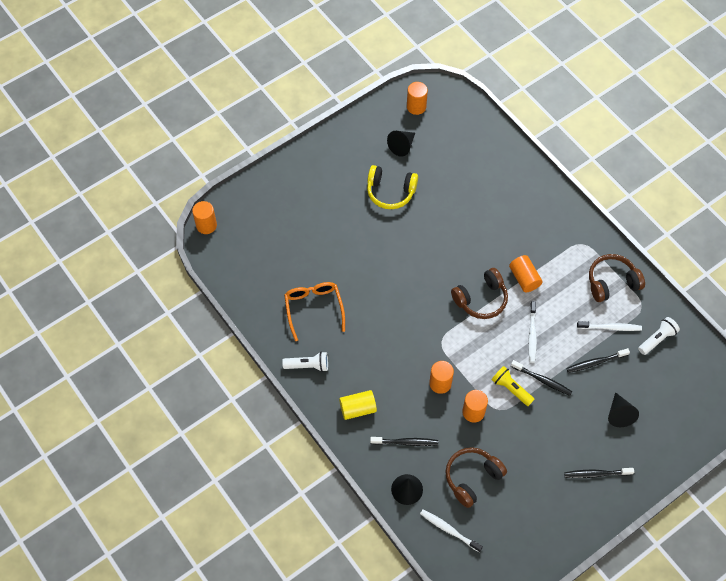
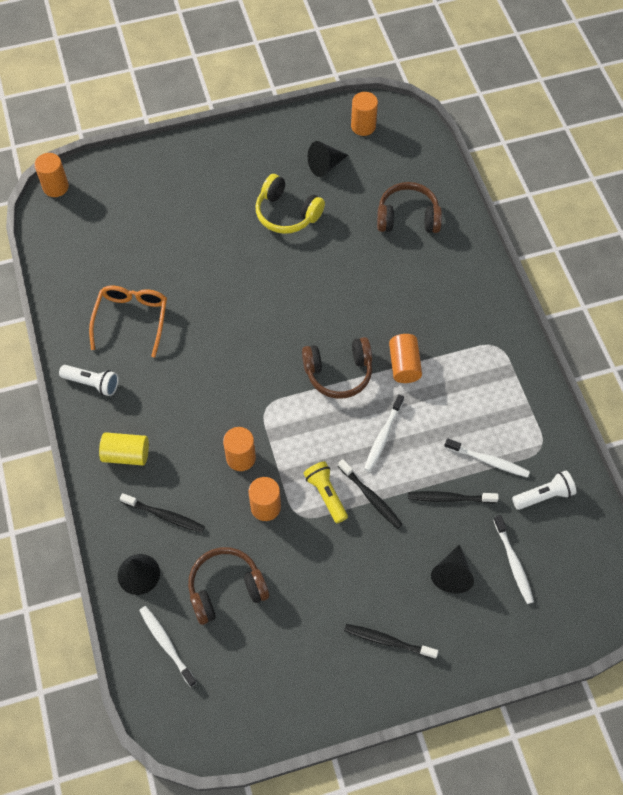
camera: 20 degrees right, 0 degrees up
brown headphones [589,254,645,302] -> brown headphones moved to [377,182,442,233]
none -> white toothbrush [493,515,534,604]

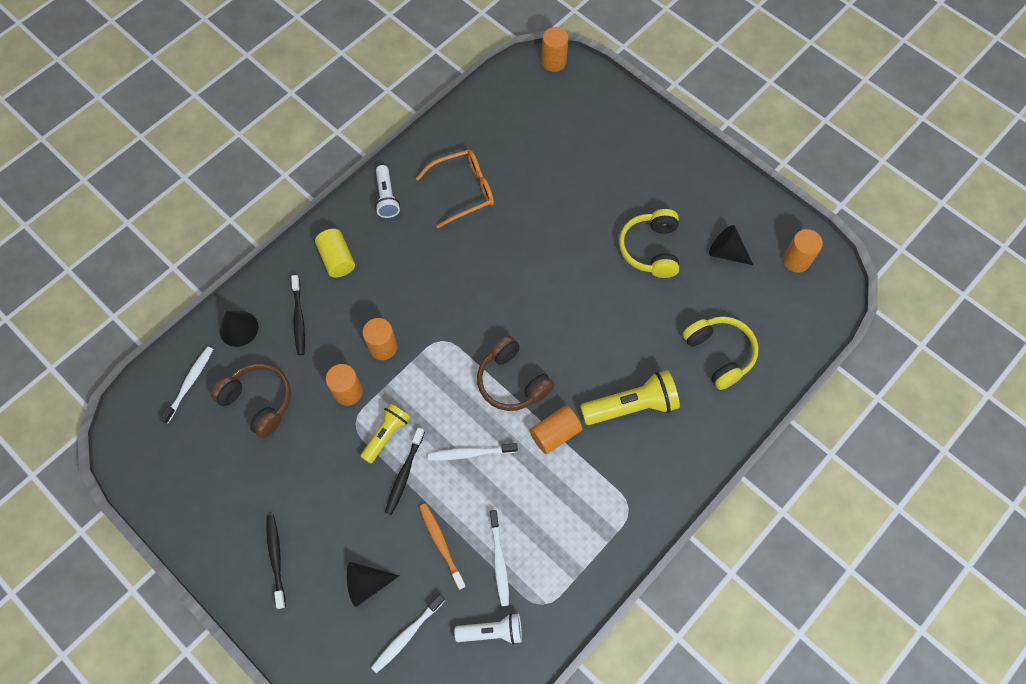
camera: 60 degrees right, 5 degrees up
brown headphones [377,182,442,233] -> yellow headphones [682,316,759,390]
black toothbrush [408,491,499,503] -> orange toothbrush [419,503,466,590]
white flashlight [512,471,576,510] -> white flashlight turned 45 degrees counterclockwise [455,613,522,645]
none -> yellow flashlight [580,370,680,425]

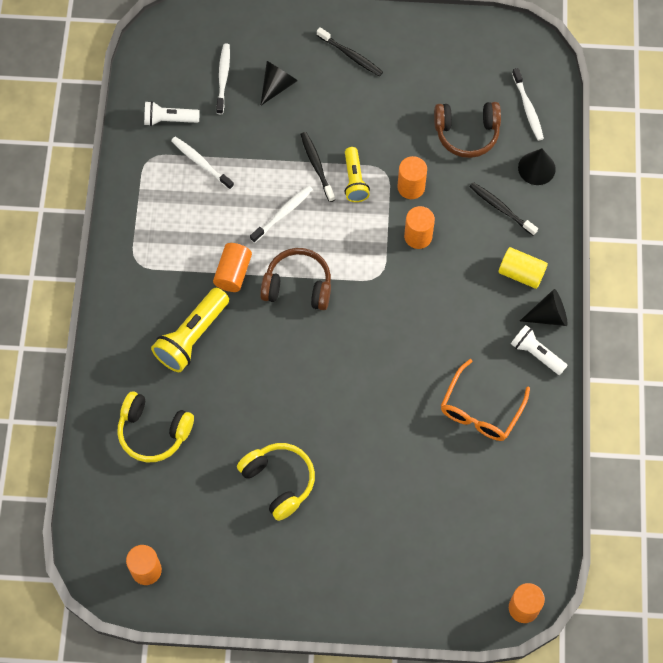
camera: 140 degrees right, 0 degrees up
orange toothbrush [419,503,466,590] -> none
white flashlight [455,613,522,645] -> white flashlight turned 45 degrees clockwise [144,101,200,126]
black cone [709,225,753,265] -> black cone moved to [520,289,567,326]

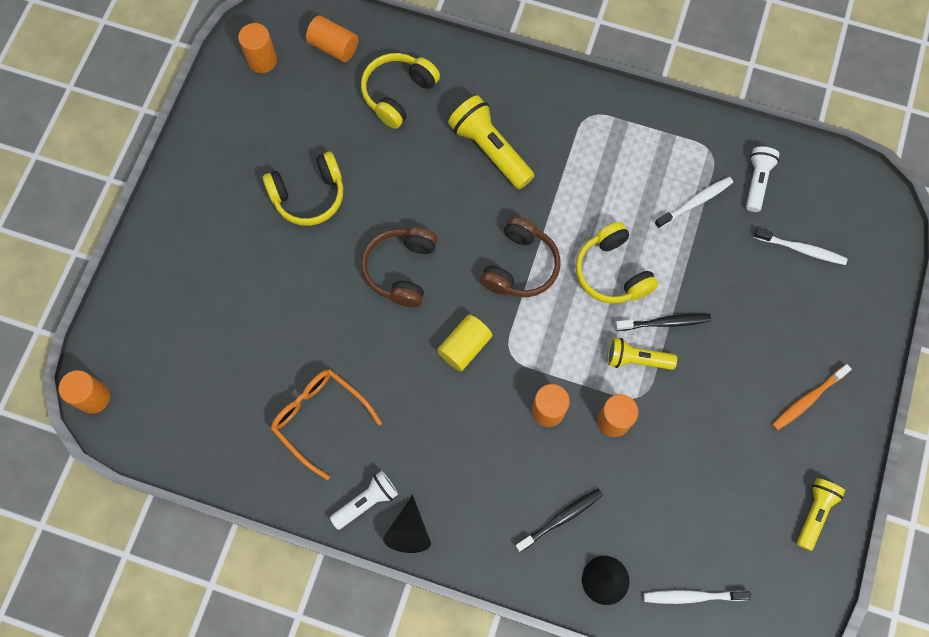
camera: 105 degrees right, 5 degrees up
orange cylinder [213,243,252,292] -> orange cylinder moved to [306,15,358,62]
white toothbrush [250,186,313,243] -> yellow headphones [575,222,659,304]
black cone [260,61,298,106] -> none
black toothbrush [317,27,383,76] -> orange toothbrush [772,364,852,431]
brown headphones [434,102,501,158] -> brown headphones moved to [361,227,437,307]
yellow cylinder [499,247,548,289] -> yellow cylinder moved to [437,314,492,371]
none -> yellow flashlight [797,478,845,551]

